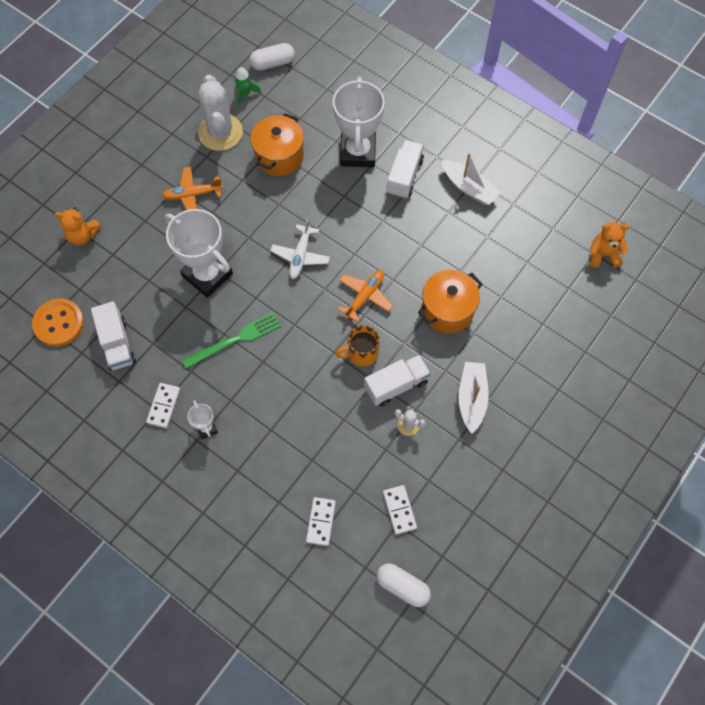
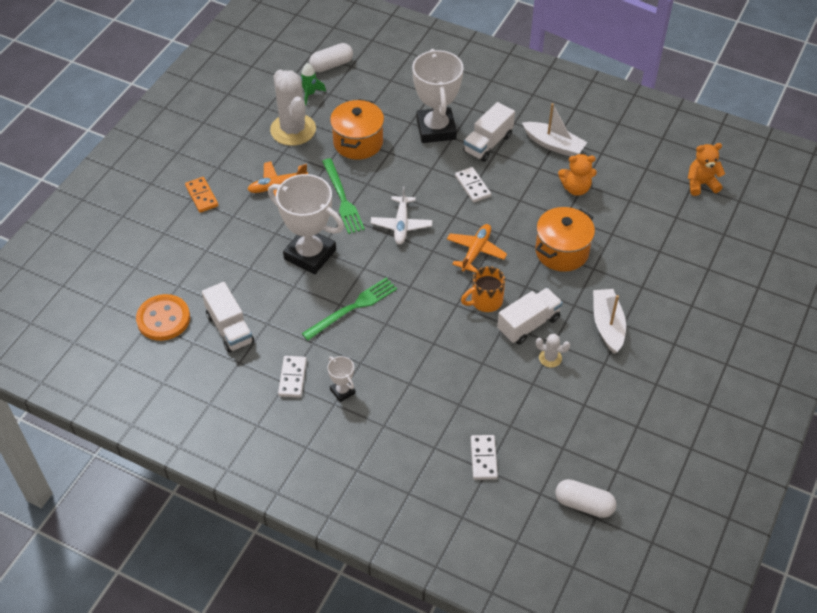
camera: 10 degrees left, 15 degrees down
orange teddy bear [55,207,101,246] -> orange teddy bear moved to [558,154,597,196]
white domino [383,485,417,535] -> white domino moved to [455,167,491,202]
white truck [387,140,424,199] -> white truck turned 150 degrees counterclockwise [463,102,515,162]
none -> orange domino [185,177,218,213]
none -> green fork [322,158,365,234]

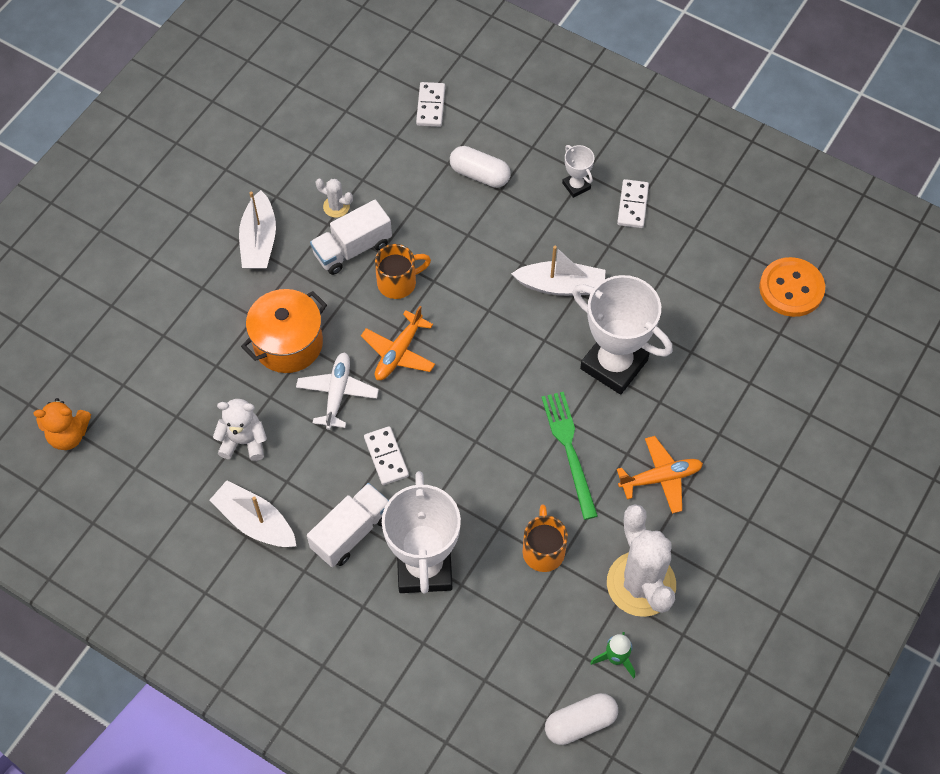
camera: 175 degrees left, 10 degrees up
orange domino [185,177,218,213] -> none
white truck [202,282,254,353] -> none
green fork [302,278,397,340] -> white boat [511,246,606,296]
orange pot [330,99,384,160] -> orange mug [523,504,568,572]
white plane [371,186,432,245] -> white plane moved to [296,352,379,430]
white capsule [555,479,616,518] -> white capsule moved to [450,146,511,188]
orange teddy bear [558,154,597,196] -> white teddy bear [213,399,267,461]

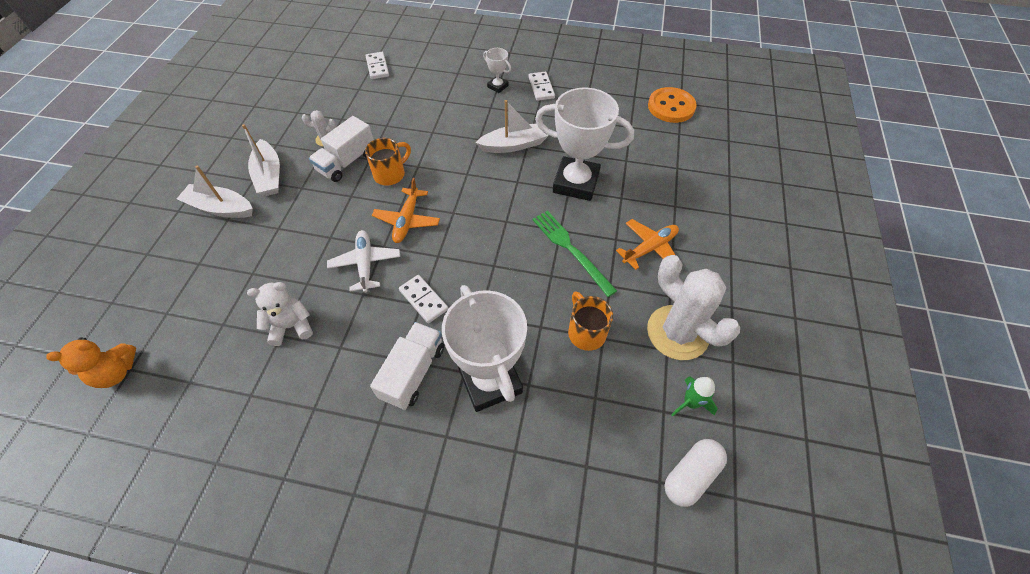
camera: 20 degrees left, 5 degrees down
white boat [209,480,296,547] -> white boat moved to [177,165,253,218]
orange pot [241,289,327,373] -> none
white capsule [450,146,511,188] -> none

